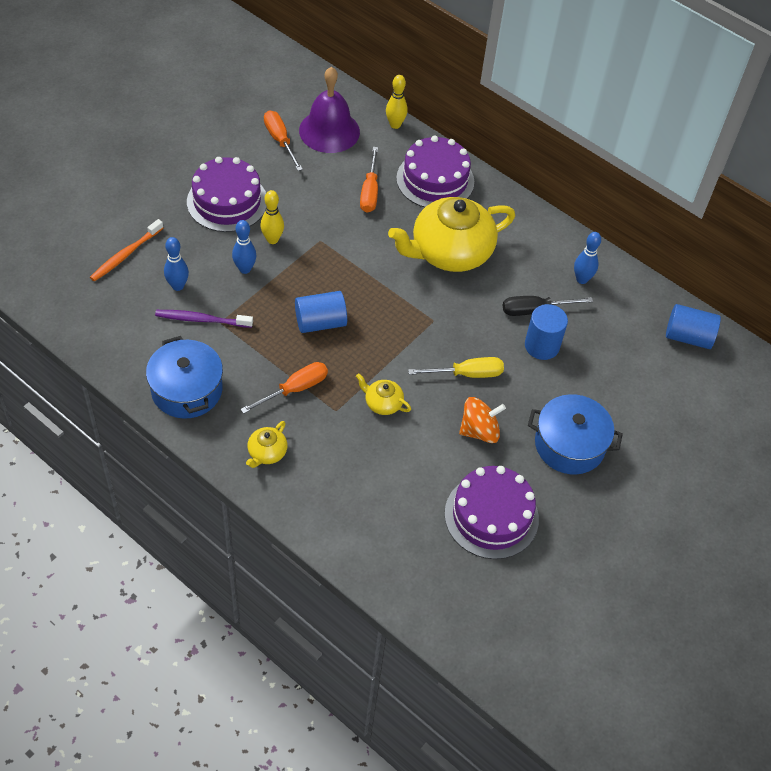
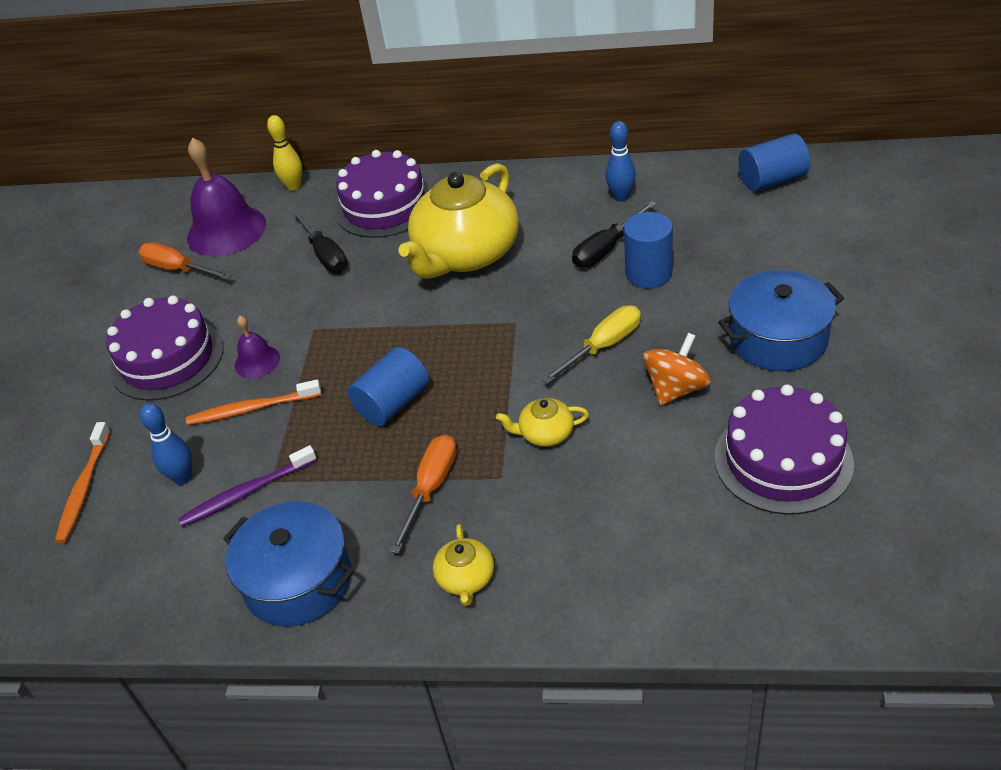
camera: 25 degrees left, 10 degrees down
blue bowling pin [232,220,256,274] -> orange toothbrush [186,380,322,425]
yellow bowling pin [260,190,284,244] -> purple bell [235,316,280,378]
orange screwdriver [360,147,378,213] -> black screwdriver [291,210,348,273]

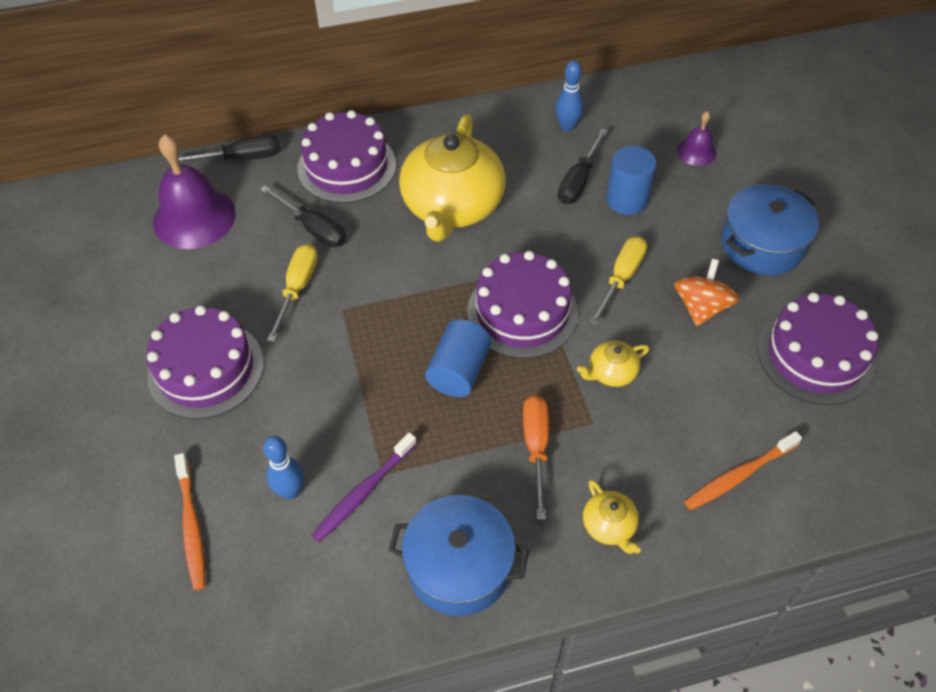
camera: 25 degrees left, 10 degrees up
orange screwdriver [139,242,232,280] -> none
orange toothbrush [186,380,322,425] -> orange toothbrush moved to [684,431,802,510]
purple bell [235,316,280,378] -> purple bell moved to [677,111,716,166]
yellow bowling pin [267,115,302,191] -> black screwdriver [179,135,280,162]
blue cylinder [738,134,810,192] -> none
none -> yellow screwdriver [267,244,318,342]
none -> purple cake [467,251,578,359]

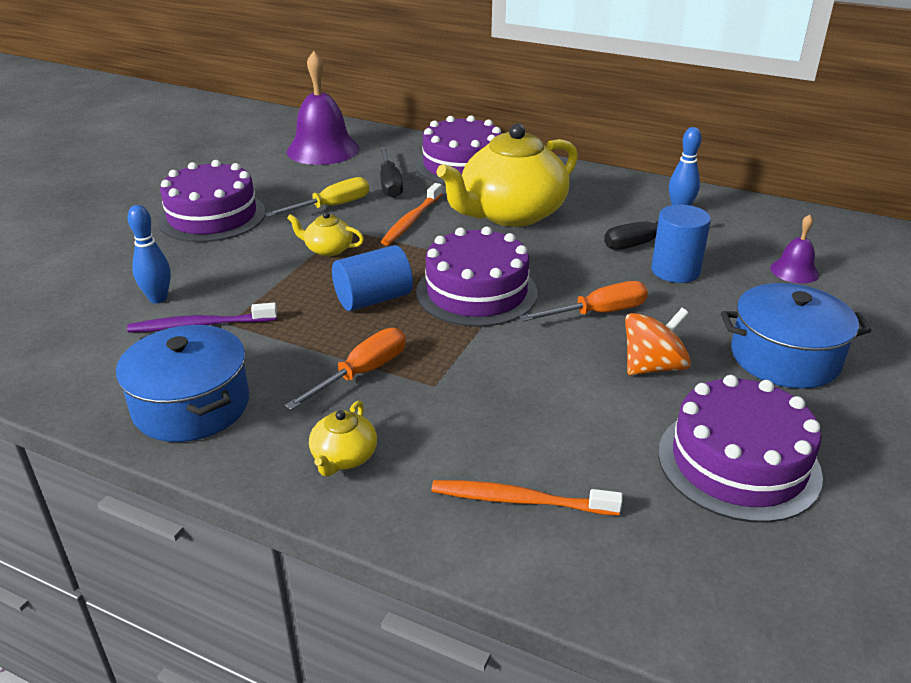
camera: 40 degrees right, 20 degrees down
orange toothbrush [174,453,205,590] -> orange toothbrush moved to [381,183,442,245]
black screwdriver [179,135,280,162] -> none
yellow teapot [577,341,649,387] -> yellow teapot moved to [287,212,364,257]
yellow screwdriver [590,236,647,326] -> orange screwdriver [519,281,648,322]

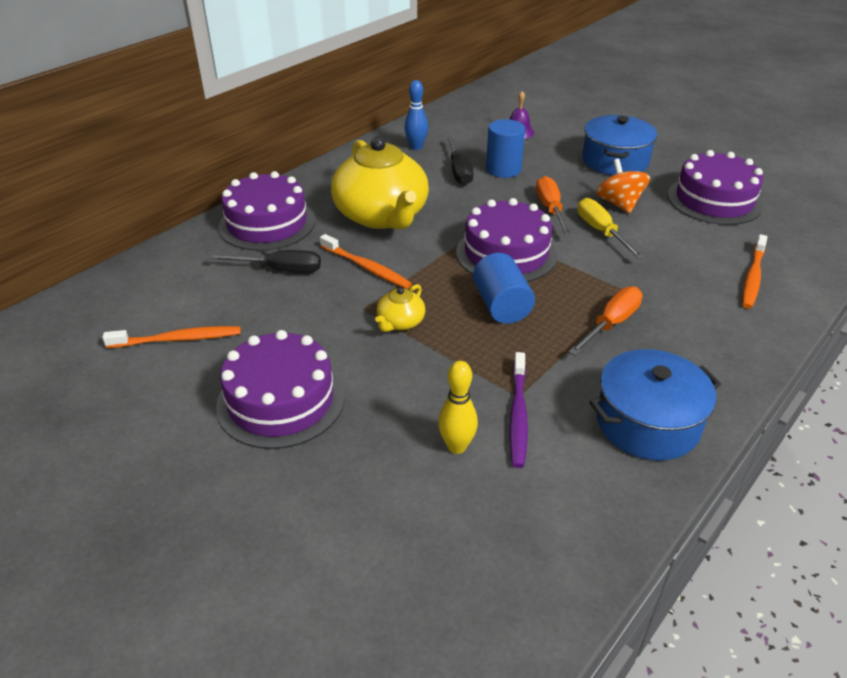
camera: 75 degrees left, 5 degrees up
blue bowling pin [128,205,171,304] -> yellow bowling pin [438,361,478,454]
yellow screwdriver [265,177,369,217] -> yellow screwdriver moved to [578,198,644,259]
orange screwdriver [285,328,406,410] -> orange screwdriver turned 75 degrees clockwise [569,286,643,356]
purple bell [287,51,359,165] -> none
yellow teapot [309,401,377,477] -> none
none -> orange toothbrush [102,326,241,348]

